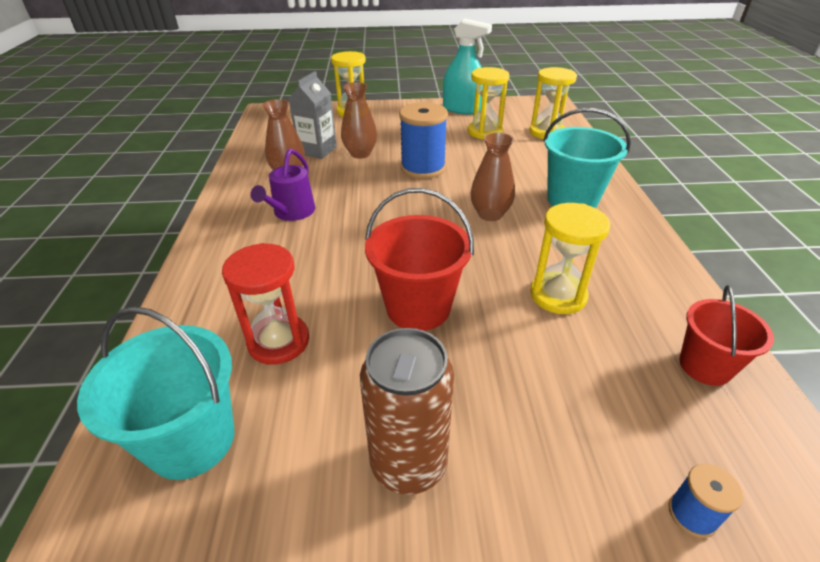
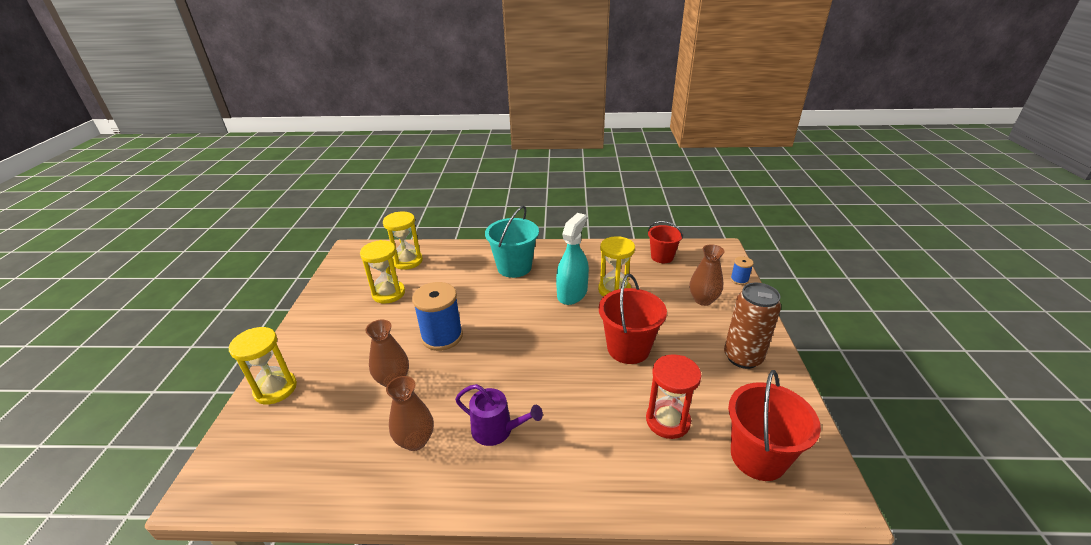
camera: 85 degrees left, 5 degrees down
turquoise bucket [77,307,234,480] -> red bucket [728,370,821,481]
grey carton [289,71,337,159] -> none
turquoise spray bottle [443,19,492,115] -> turquoise spray bottle moved to [556,213,589,305]
brown vase [470,132,515,221] -> brown vase moved to [690,244,724,306]

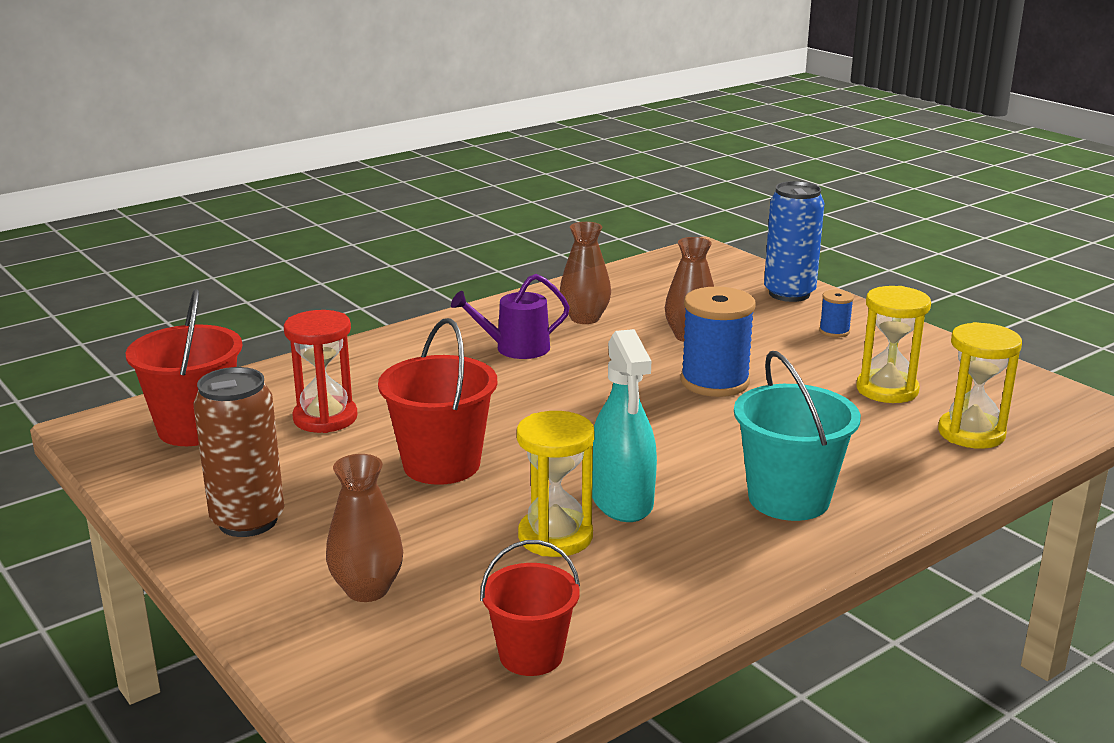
camera: 140 degrees right, 10 degrees down
yellow hourglass [229,327,297,404] -> blue can [764,181,824,302]
blue spool [731,256,754,285] -> blue spool moved to [819,290,854,337]

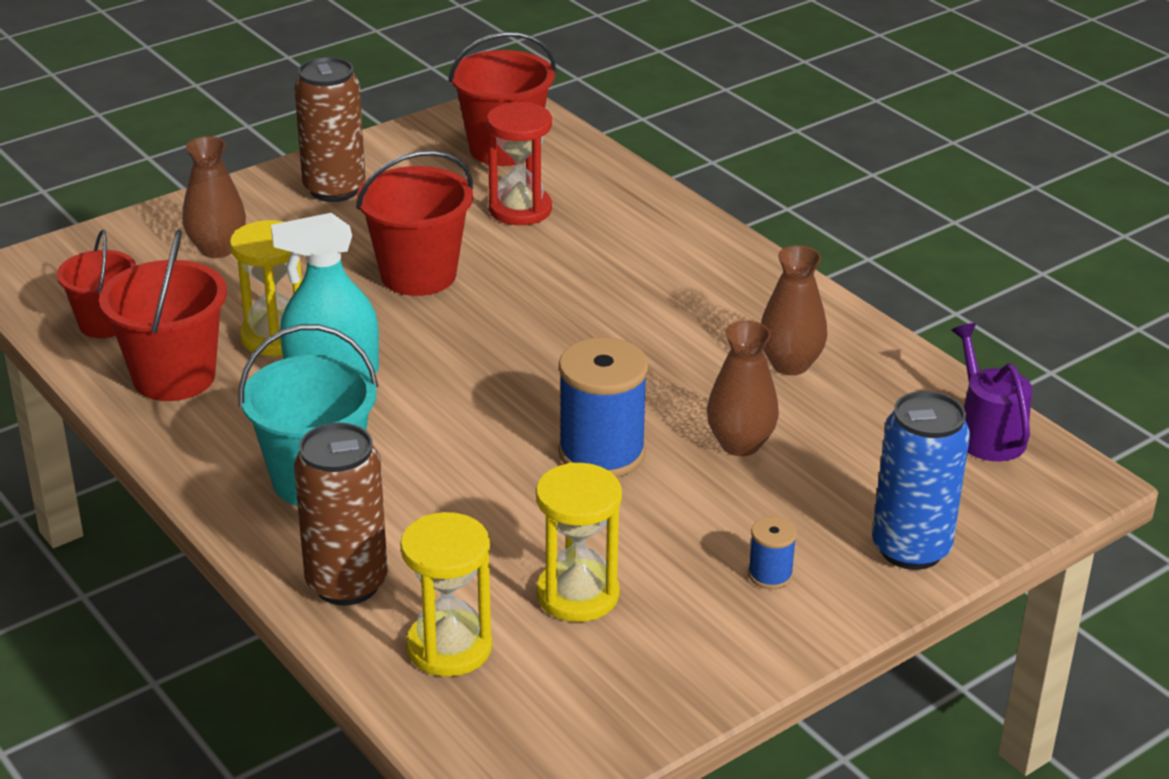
camera: 90 degrees right, 10 degrees up
purple watering can [451,274,570,359] -> purple watering can moved to [951,323,1032,461]
none -> red bucket [99,229,227,401]
none -> brown can [294,423,388,606]

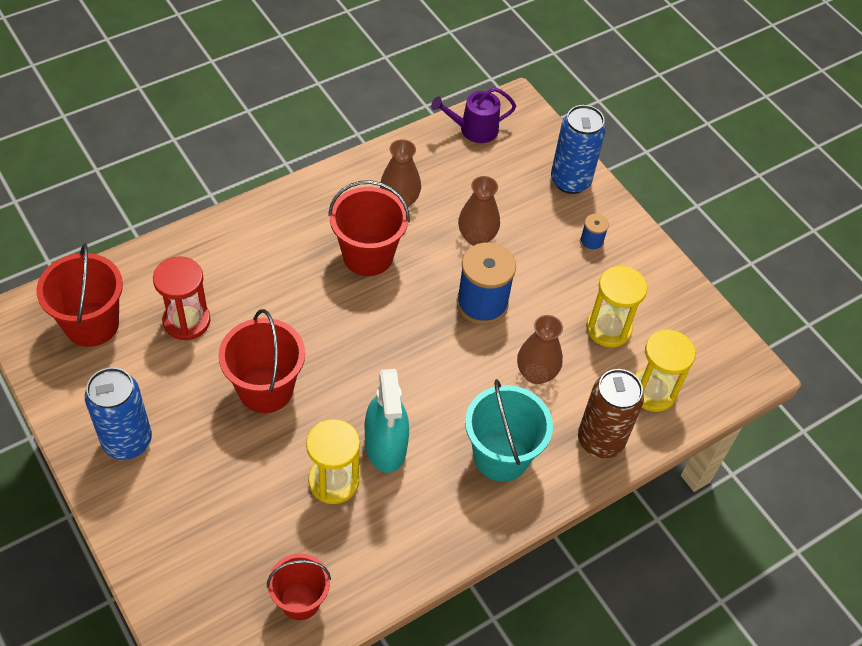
camera: 90 degrees left, 20 degrees up
red bucket [99,229,227,401] -> red bucket moved to [328,180,410,276]
brown vase [183,136,246,258] -> brown vase moved to [517,315,563,384]
brown can [294,57,365,202] -> blue can [85,367,152,460]

